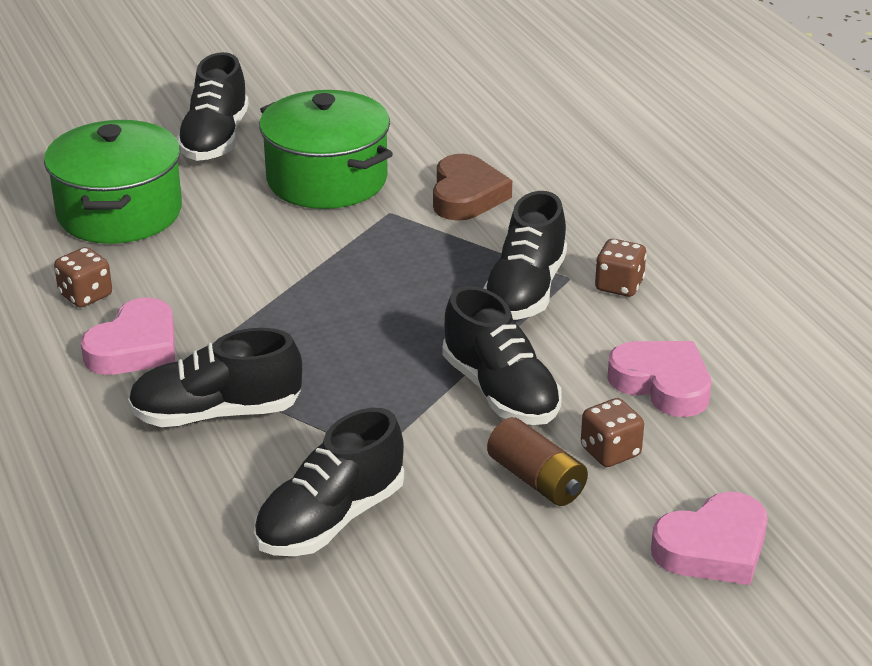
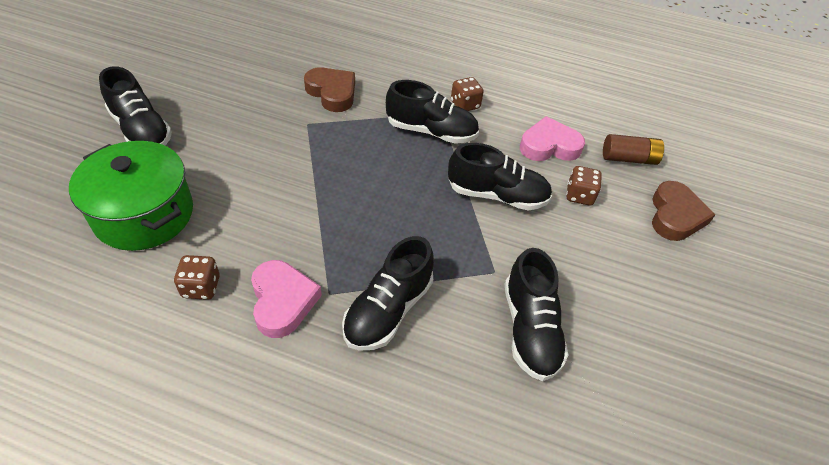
camera: 50 degrees left, 15 degrees up
green pot [259,90,393,209] -> none
black shoe [483,191,567,320] -> black shoe turned 45 degrees counterclockwise [386,80,479,144]
brown battery [487,417,588,506] -> brown battery moved to [603,134,664,165]
pink heart [651,492,768,585] -> brown heart [652,181,716,241]

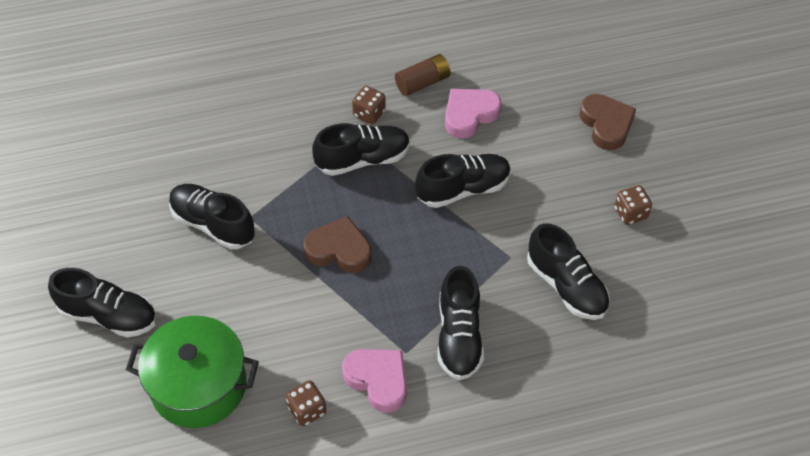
camera: 30 degrees left, 5 degrees up
brown heart [304,67,355,112] -> brown heart moved to [303,216,372,273]
brown dice [566,166,602,206] -> brown dice moved to [615,185,652,225]
brown battery [603,134,664,165] -> brown battery moved to [395,54,451,96]
none -> black shoe [169,184,255,249]

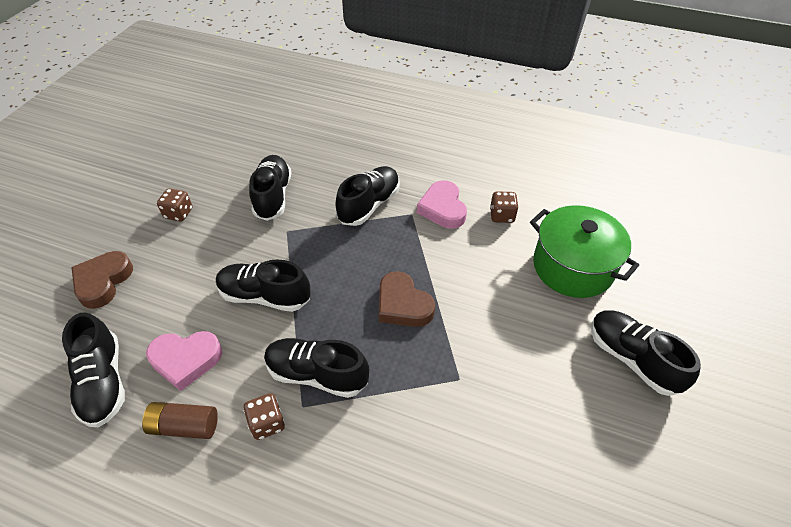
camera: 145 degrees left, 5 degrees down
black shoe [169,184,255,249] -> black shoe moved to [62,312,125,427]

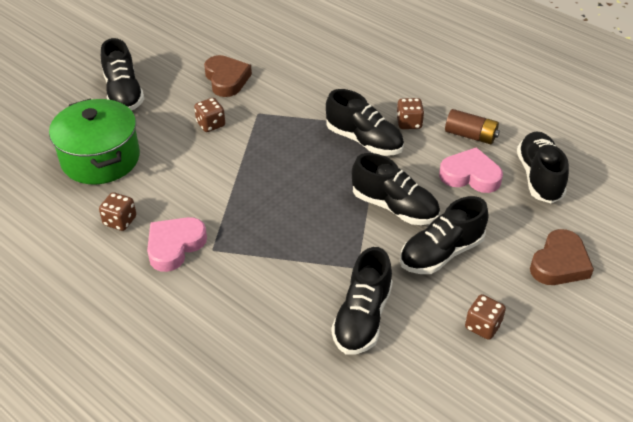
camera: 160 degrees left, 5 degrees down
black shoe [335,166,400,226] -> black shoe moved to [400,196,489,274]
brown heart [379,271,435,327] -> brown heart moved to [204,55,252,97]
pink heart [417,180,467,229] -> pink heart turned 150 degrees counterclockwise [147,217,207,272]
none -> brown dice [194,98,225,132]

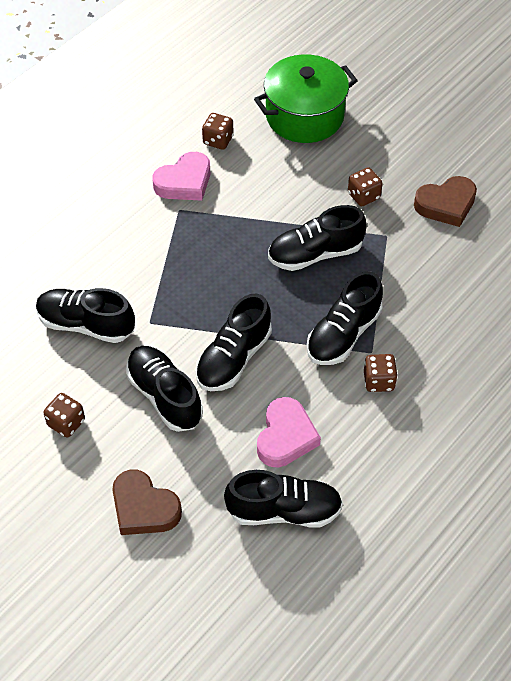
camera: 90 degrees right, 10 degrees up
black shoe [101,38,144,111] -> black shoe moved to [268,205,367,271]
pink heart [147,217,207,272] -> pink heart turned 105 degrees clockwise [152,152,211,201]
brown battery [445,109,500,145] -> none

